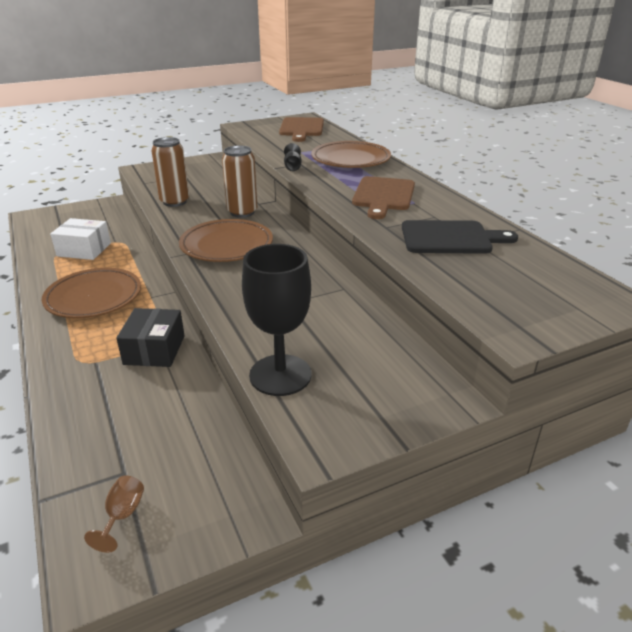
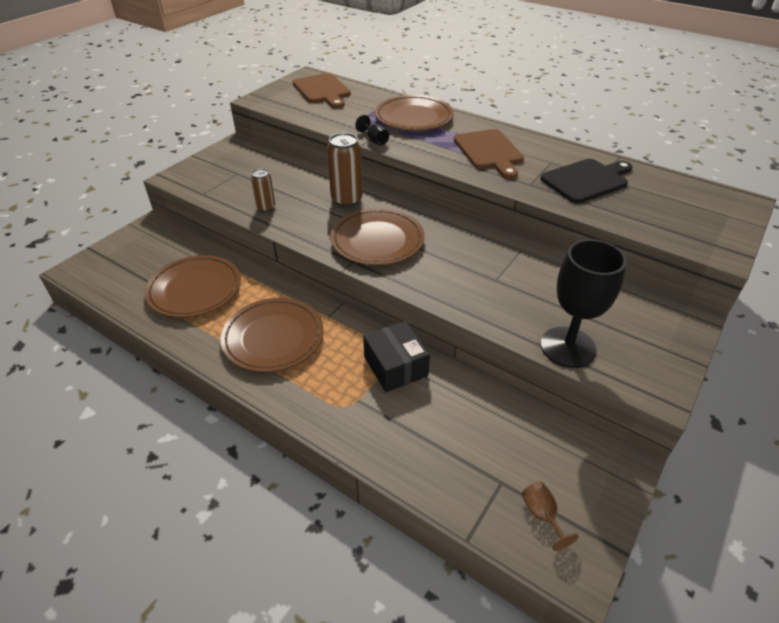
camera: 30 degrees left, 10 degrees up
white box [50,218,111,260] -> brown plate [145,255,241,318]
brown can [151,137,189,207] -> brown can [251,169,275,212], size x0.59

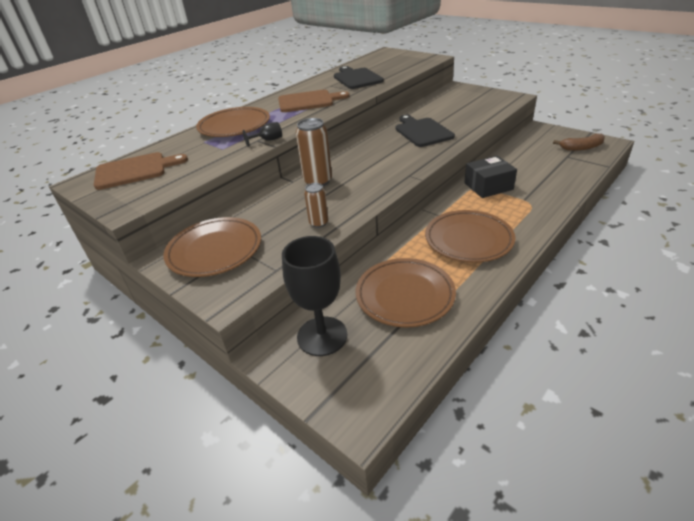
camera: 80 degrees left, 5 degrees down
brown plate [330,208,425,265] -> brown plate moved to [163,217,261,277]
brown goblet [522,482,579,551] -> brown banana [553,134,605,151]
black goblet [541,239,627,368] -> black goblet moved to [282,236,347,356]
none -> black cutting board [396,115,455,147]

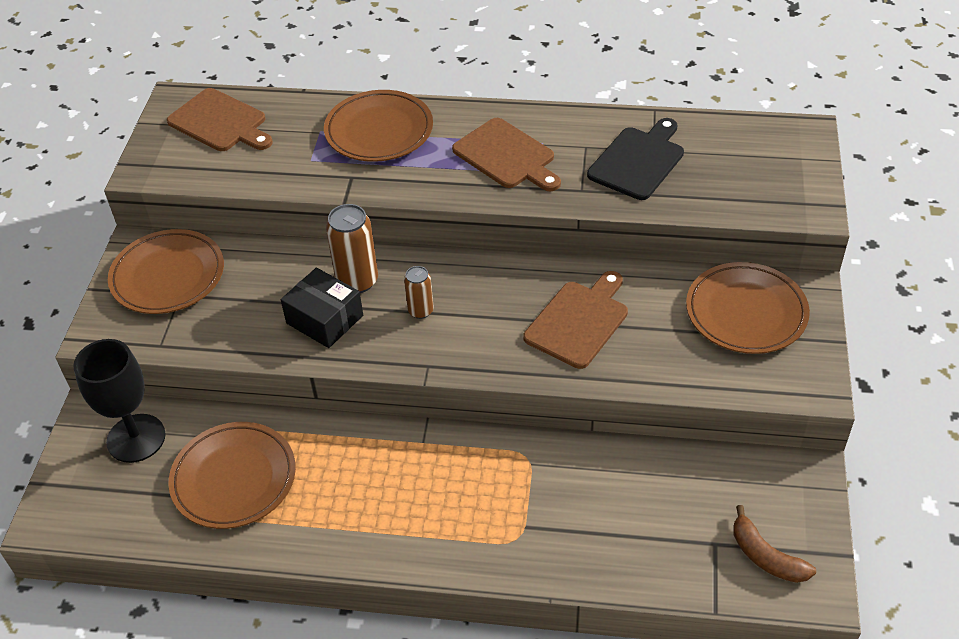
camera: 55 degrees right, 10 degrees up
black goblet [243,122,282,147] -> none
brown can [304,183,328,228] -> brown can moved to [404,266,434,319]
black cutting board [396,115,455,147] -> brown cutting board [524,271,628,369]
brown plate [425,210,515,263] -> brown plate moved to [686,262,810,354]
black box [464,156,517,198] -> black box moved to [281,268,363,348]

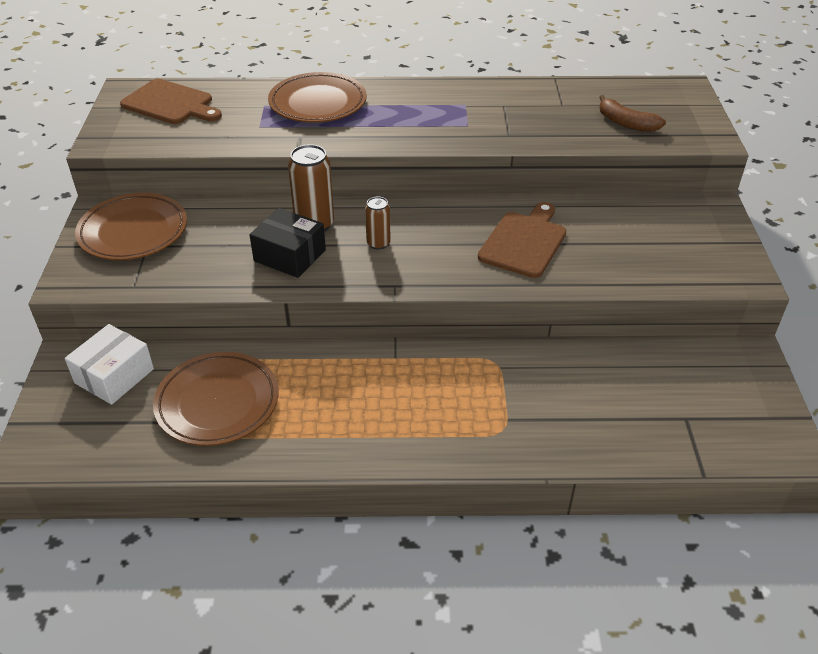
camera: 10 degrees left, 5 degrees down
black goblet [73,339,166,463] -> white box [65,324,154,405]
brown cutting board [452,118,561,191] -> none
black cutting board [587,118,684,200] -> none
brown plate [686,262,810,354] -> none
brown banana [734,505,816,583] -> brown banana moved to [599,95,666,132]

